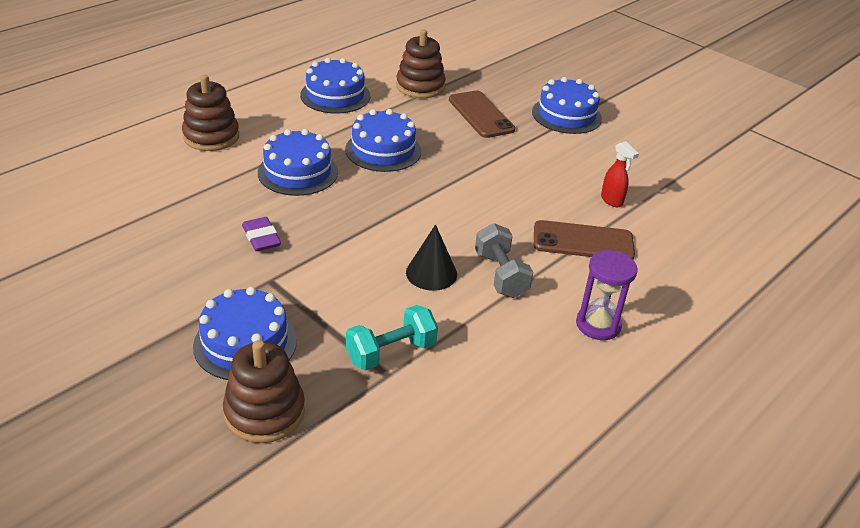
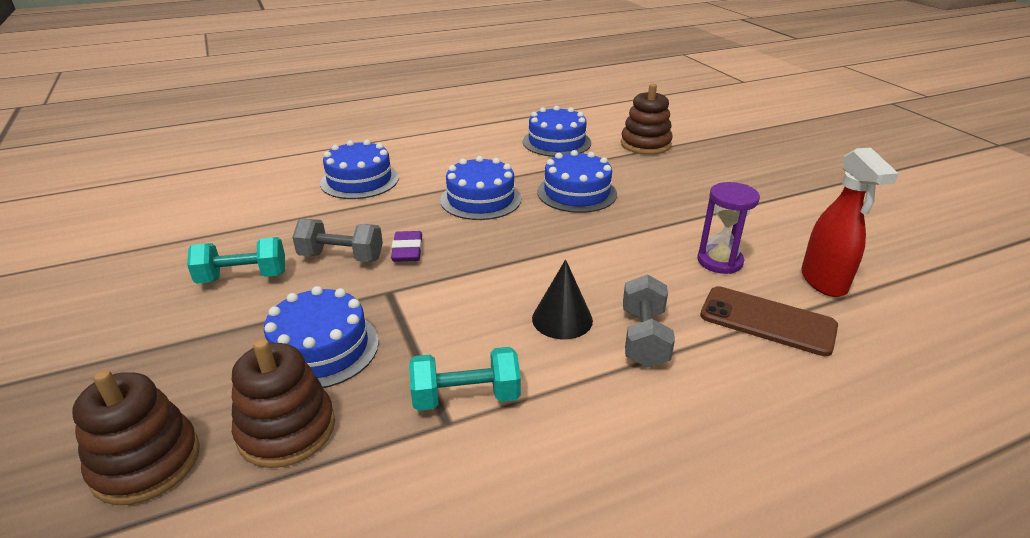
camera: 25 degrees right, 5 degrees down
brown stacking toy [182,75,239,151] -> brown stacking toy moved to [72,370,200,505]
brown phone [449,90,515,138] -> none
blue cake [532,77,602,134] -> blue cake moved to [320,140,399,199]
purple hourglass [576,250,638,340] -> purple hourglass moved to [697,182,760,274]
red spray bottle [601,141,639,207] -> red spray bottle [801,148,899,297], size x1.72
none -> turquoise dumbbell [187,237,285,284]
none -> grey dumbbell [292,219,383,262]

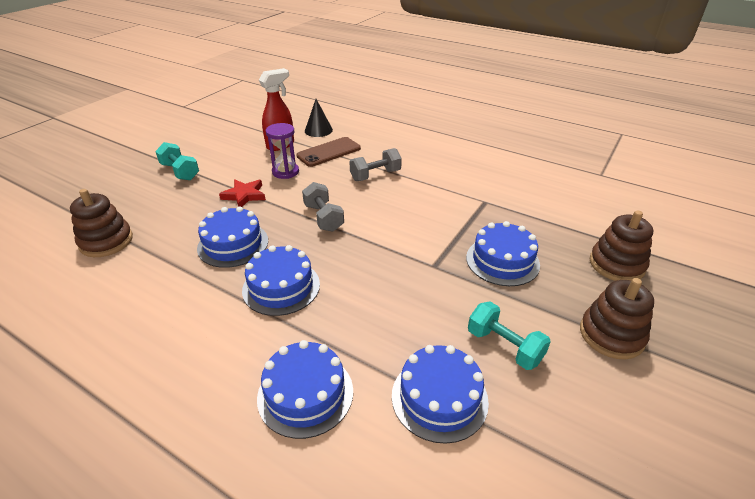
camera: 125 degrees left, 5 degrees up
brown stacking toy [232,339,335,468] -> brown stacking toy moved to [580,278,654,359]
grey dumbbell [292,219,383,262] -> grey dumbbell moved to [302,182,344,232]
purple eraser [391,231,422,262] -> none
turquoise dumbbell [409,347,521,411] -> turquoise dumbbell moved to [155,142,199,180]
blue cake [523,106,591,157] -> blue cake moved to [392,345,489,444]
black cone [532,259,593,339] -> black cone moved to [305,99,333,137]
brown phone [700,286,838,356] -> brown phone turned 60 degrees clockwise [296,137,361,167]
none -> red star [219,179,266,207]

